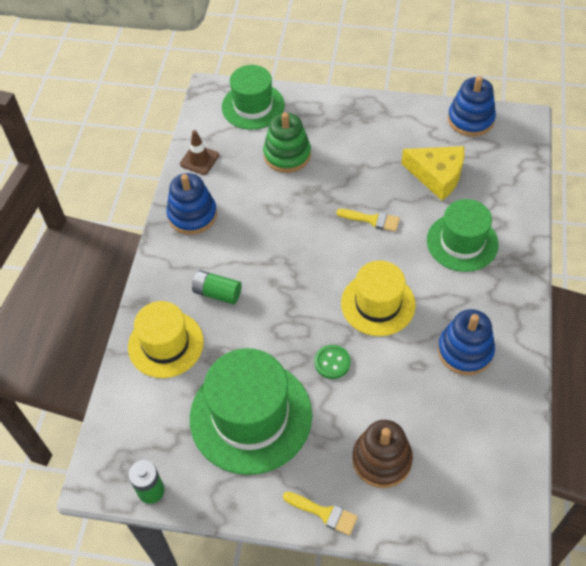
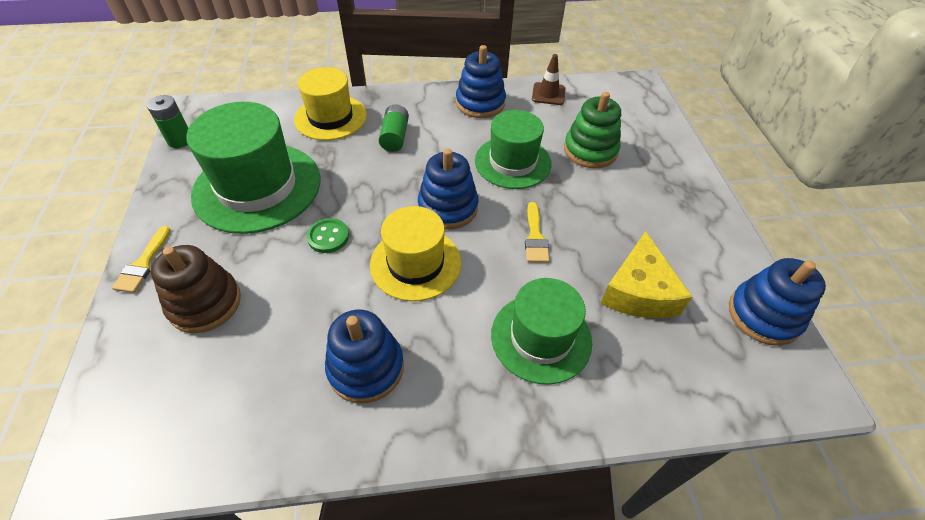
camera: 70 degrees right, 5 degrees down
green hat [222,65,285,130] -> green hat moved to [475,110,552,189]
none -> blue stacking toy [418,148,478,230]

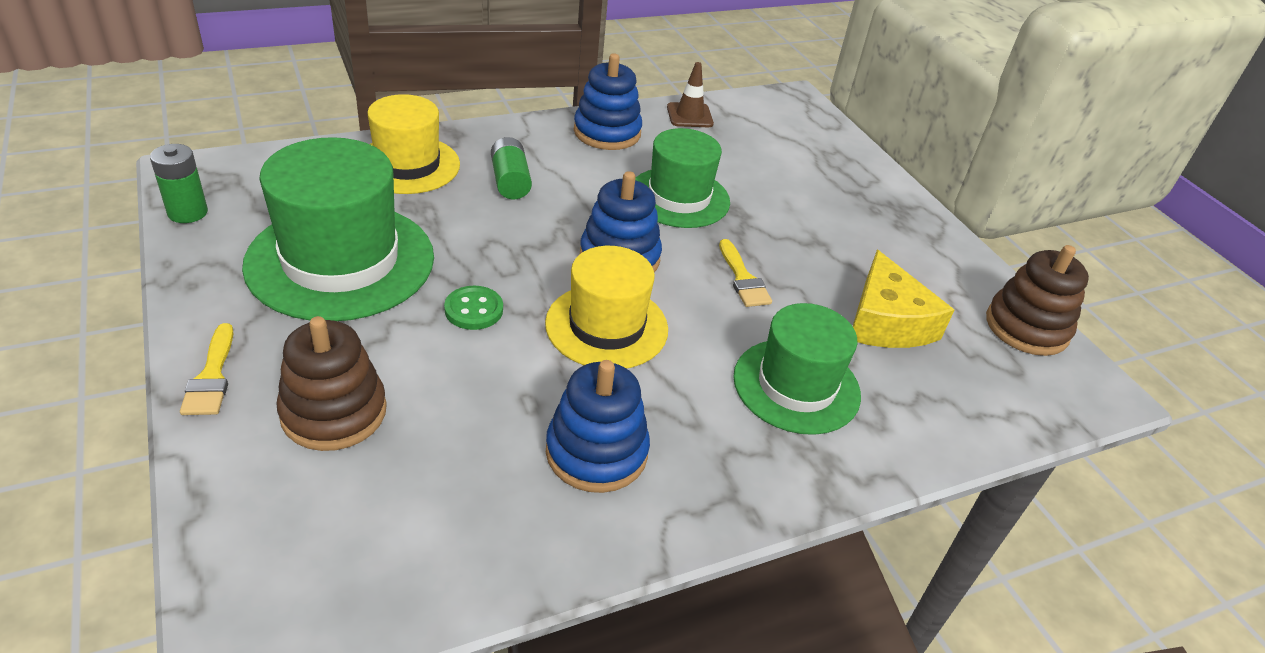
camera: 20 degrees left, 10 degrees down
green stacking toy [564,92,621,168] -> none
blue stacking toy [729,258,826,346] -> brown stacking toy [986,245,1089,356]

